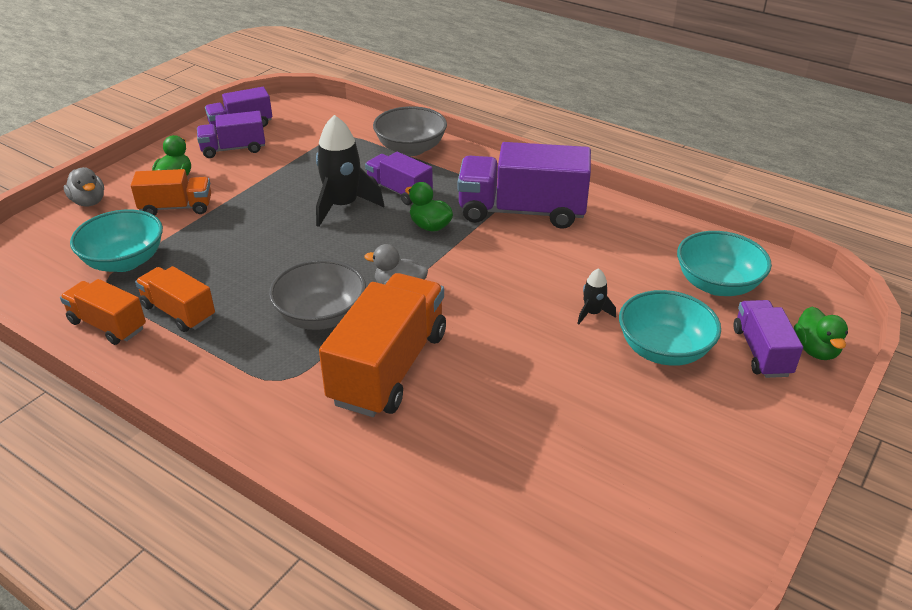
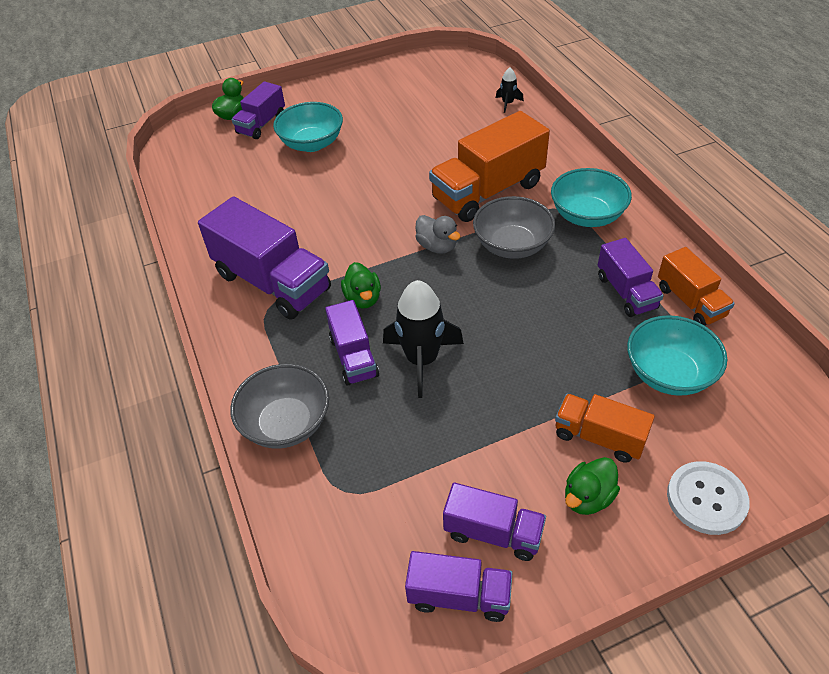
camera: 145 degrees left, 10 degrees up
grey duck [63,167,104,206] -> white button [667,461,749,535]
orange truck [135,266,215,332] -> purple truck [598,238,664,317]
black rocket [577,268,616,325] -> black rocket moved to [496,68,524,113]
turquoise bowl [677,231,772,296] -> turquoise bowl moved to [551,168,632,227]

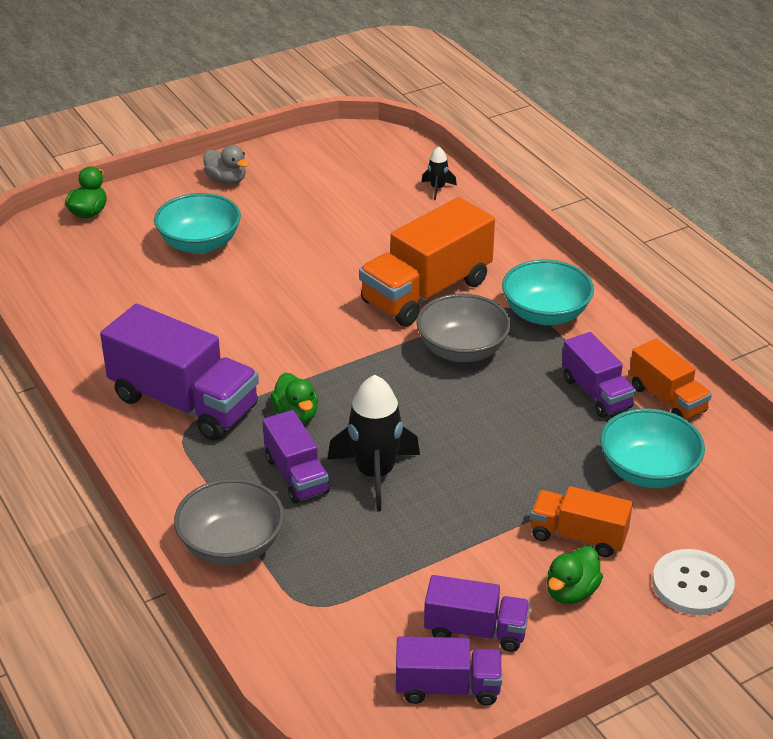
camera: 10 degrees left, 10 degrees down
purple truck [232,81,285,139] -> none
grey duck [415,215,461,254] -> grey duck moved to [204,145,249,185]

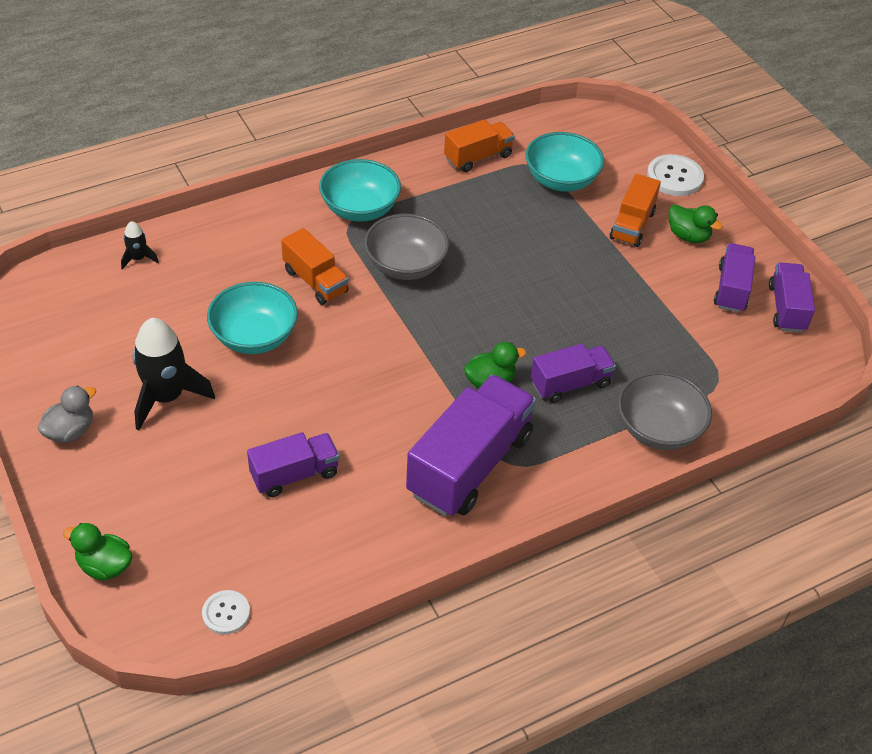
camera: 90 degrees left, 10 degrees up
turquoise bowl [154,193,241,254] -> turquoise bowl moved to [207,282,298,354]
black rocket [328,375,420,512] -> black rocket moved to [133,318,215,430]
orange truck [359,197,495,327] -> orange truck [281,228,349,305], size x0.56
purple truck [562,332,636,418] -> purple truck moved to [247,432,339,497]
none -> white button [202,590,250,635]

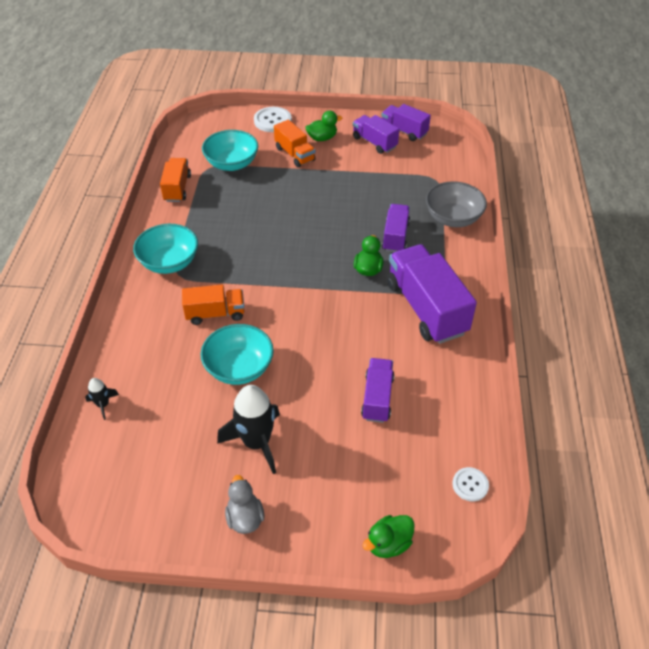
camera: 55 degrees left, 0 degrees up
grey bowl [364,214,449,280] -> none

